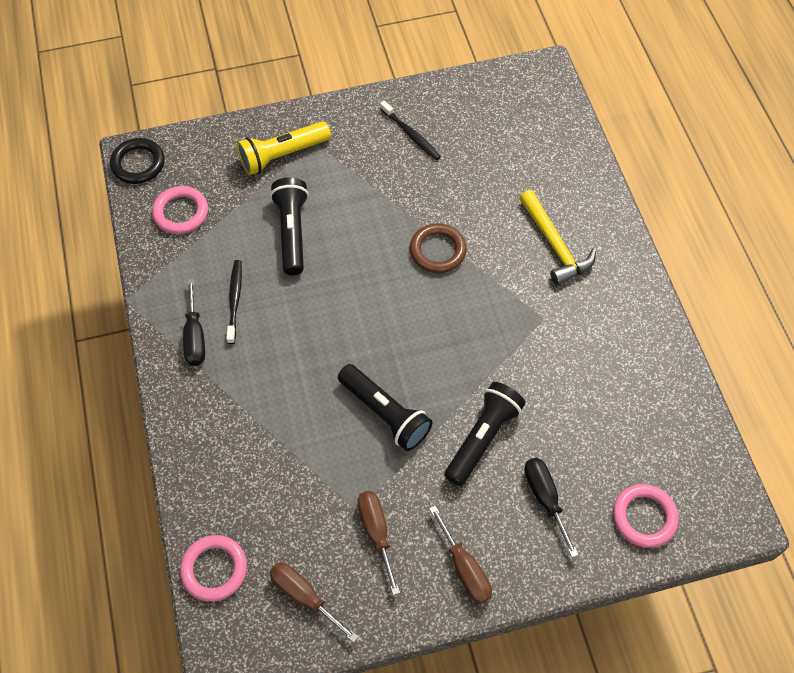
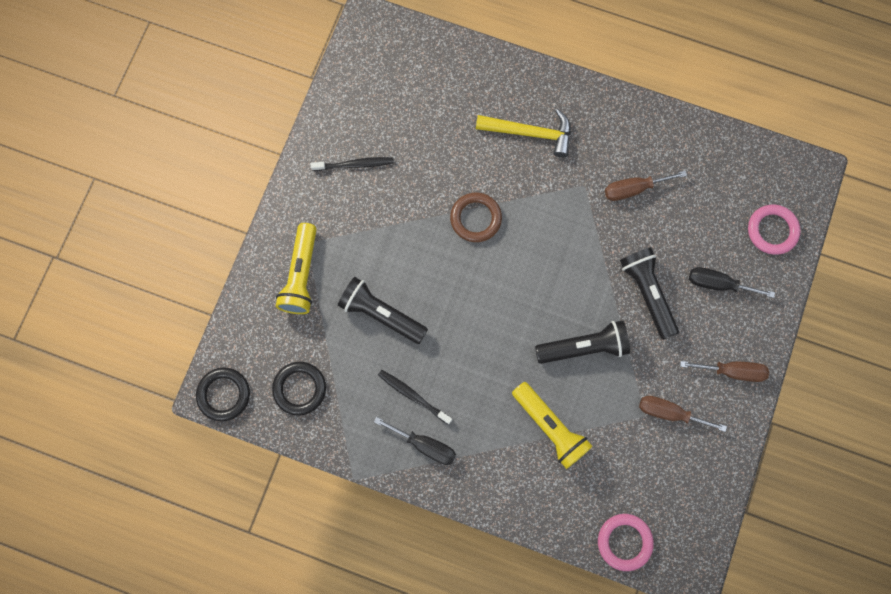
camera: 55 degrees left, 15 degrees up
pink ring [152,186,208,234] -> black ring [272,362,326,415]
brown screwdriver [270,562,358,643] -> brown screwdriver moved to [605,171,687,201]
none -> yellow flashlight [512,382,593,469]

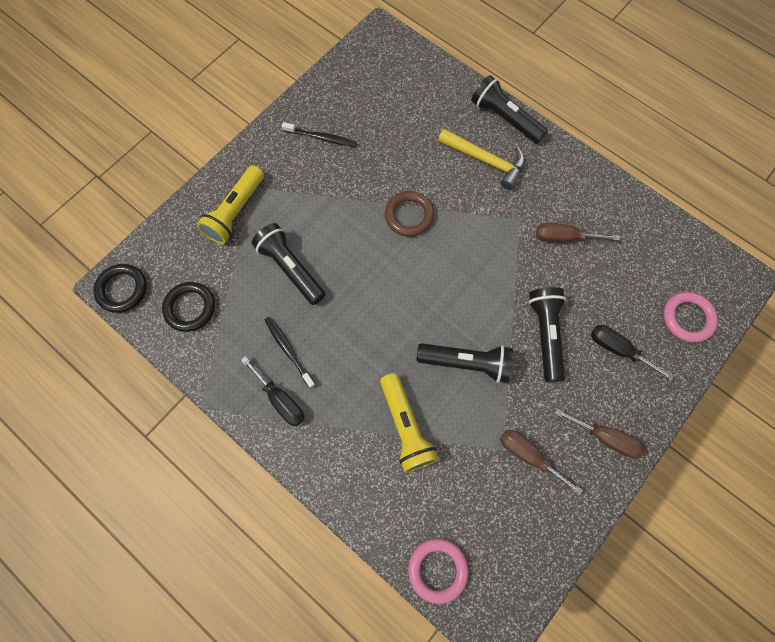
camera: 20 degrees right, 5 degrees down
none -> black flashlight [471,75,548,144]

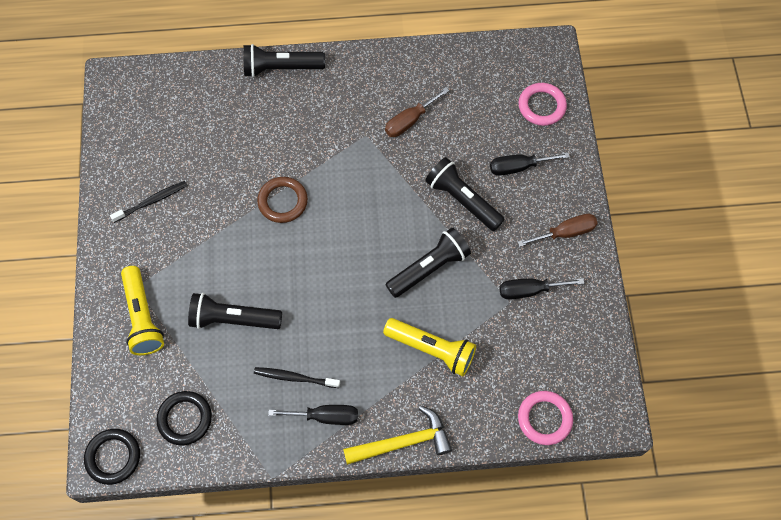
camera: 45 degrees left, 5 degrees down
yellow hammer [438,129,525,190] -> yellow hammer moved to [343,406,452,465]
brown screwdriver [500,430,583,495] -> black screwdriver [499,278,584,299]

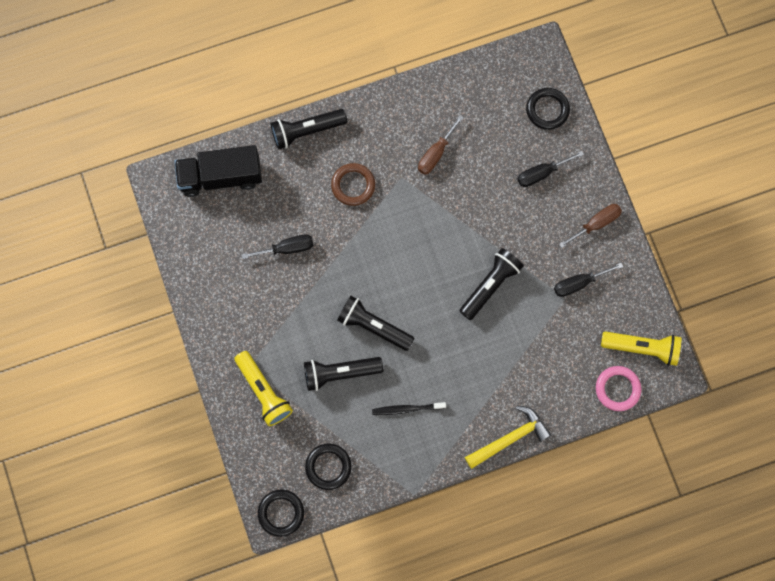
camera: 15 degrees left, 10 degrees up
black toothbrush [110,181,187,223] -> none
brown ring [257,177,308,223] -> brown ring moved to [331,163,375,206]
black screwdriver [268,405,358,425] -> black screwdriver moved to [241,235,313,259]
yellow flashlight [383,318,476,376] -> yellow flashlight moved to [601,331,681,366]
black flashlight [425,157,505,231] -> black flashlight moved to [337,296,414,351]
pink ring [518,83,567,126] -> black ring [526,88,570,130]
none -> black truck [174,145,262,197]

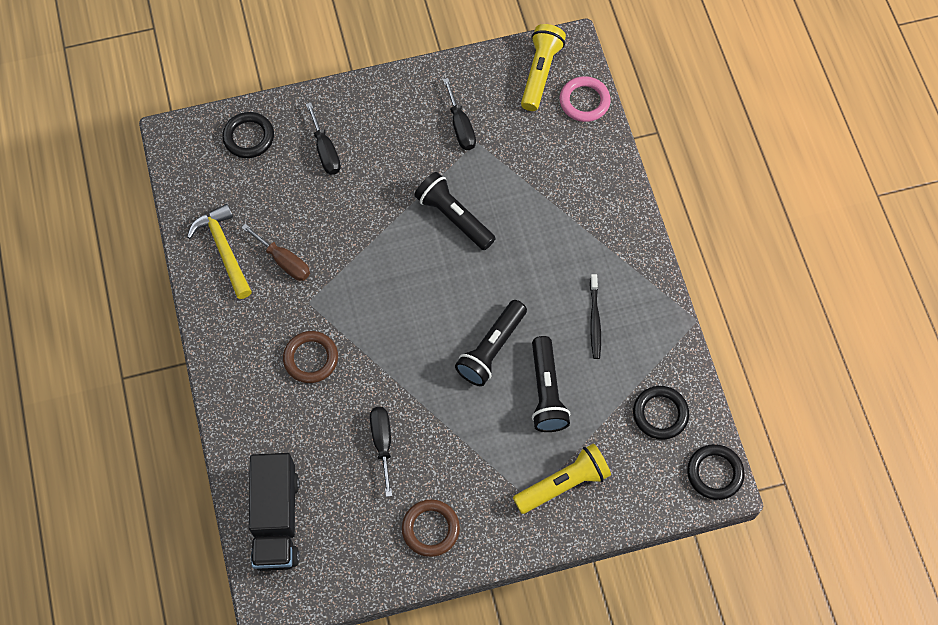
camera: 85 degrees left, 10 degrees down
black flashlight [271,109,347,150] -> none
yellow hammer [465,406,551,469] -> yellow hammer moved to [187,204,252,299]
brown screwdriver [559,204,622,248] -> none
none -> brown ring [402,499,460,557]

